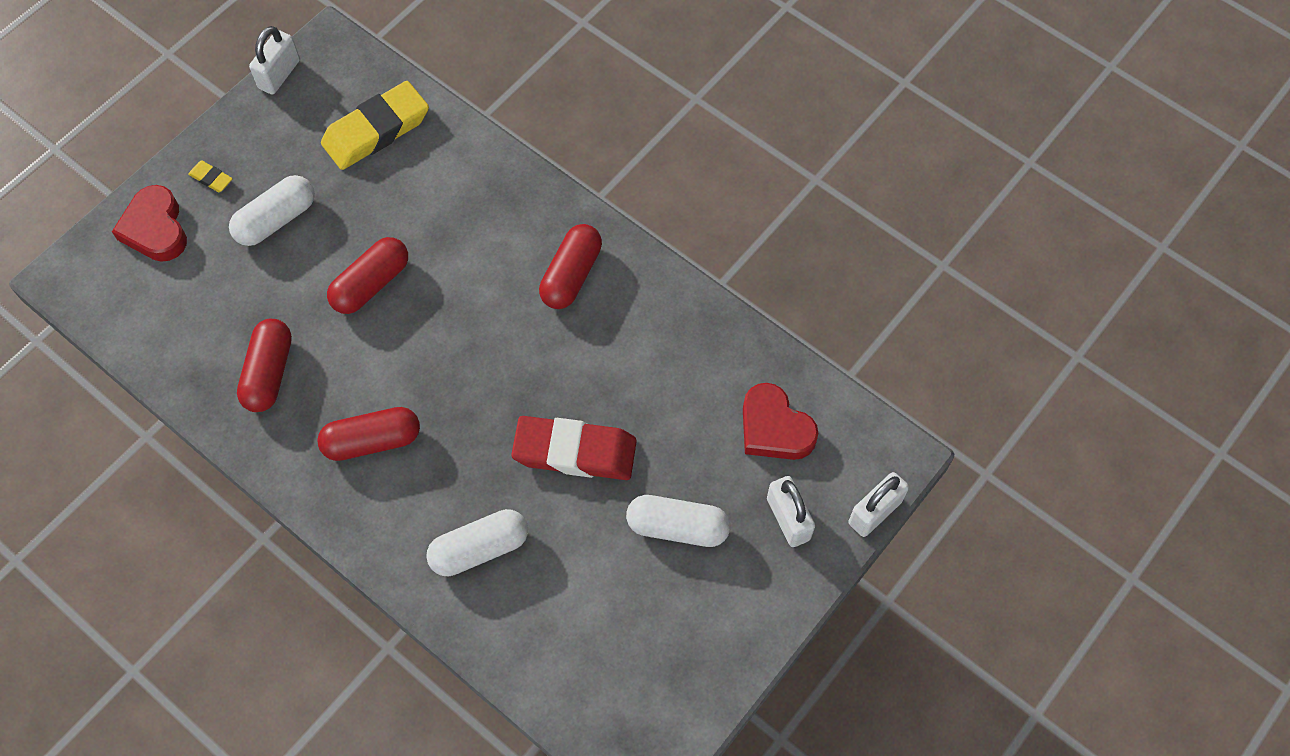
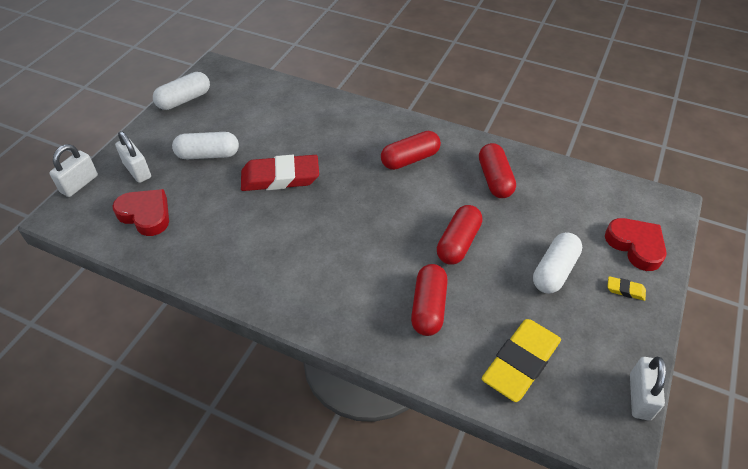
camera: 165 degrees right, 15 degrees down
white capsule [426,509,528,576] -> white capsule moved to [153,72,210,110]
red capsule [539,224,602,309] -> red capsule moved to [411,264,448,336]

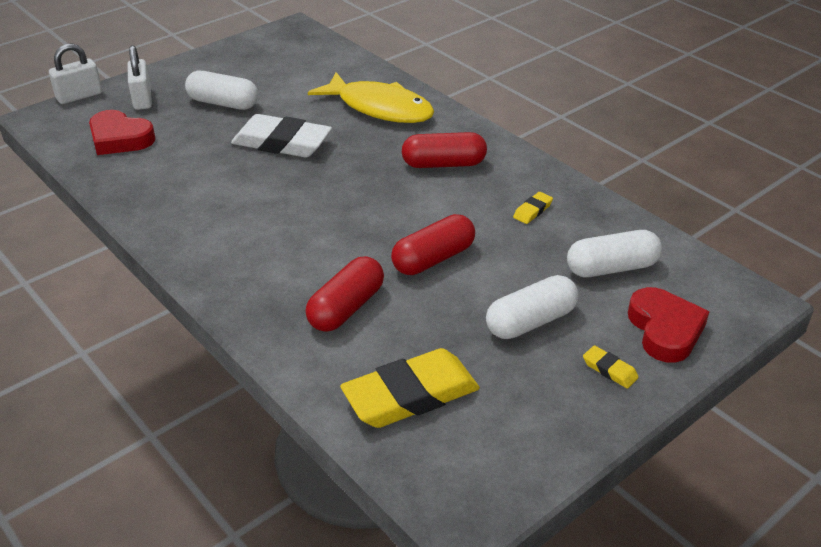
camera: 25 degrees right, 10 degrees down
red heart [113,189,169,236] -> red heart turned 150 degrees clockwise [89,110,155,155]
white capsule [153,72,210,110] -> white capsule moved to [567,230,662,277]
red eraser [241,155,319,191] -> white eraser [231,114,332,157]
red capsule [479,143,516,198] -> yellow eraser [513,192,553,224]
white padlock [630,357,666,421] -> none
none -> yellow fish [308,72,435,123]

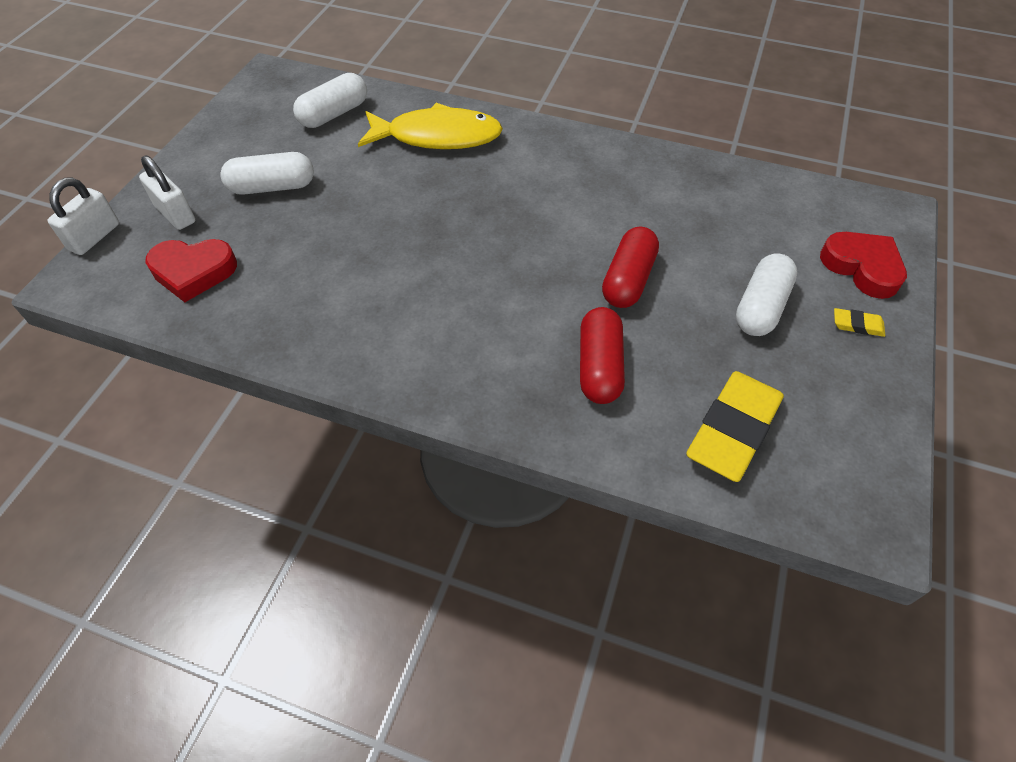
camera: 30 degrees left, 15 degrees up
white eraser [231,114,332,157] -> none
red capsule [402,132,487,168] -> none
yellow eraser [513,192,553,224] -> none
white capsule [567,230,662,277] -> white capsule moved to [293,73,367,128]

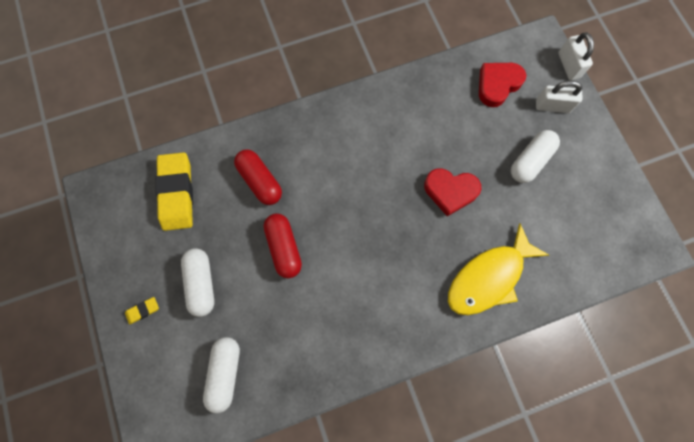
camera: 140 degrees right, 20 degrees up
white capsule [293,73,367,128] -> white capsule moved to [203,337,240,413]
red heart [820,232,907,299] -> red heart moved to [424,168,481,216]

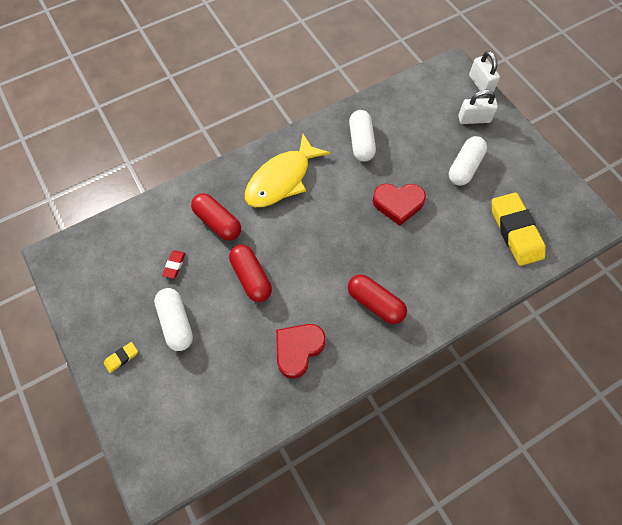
camera: 10 degrees left, 10 degrees down
yellow eraser [155,152,193,231] -> yellow eraser moved to [492,192,545,266]
white capsule [203,337,240,413] -> white capsule moved to [349,110,376,162]
yellow fish [448,223,549,315] -> yellow fish moved to [245,134,330,207]
red heart [479,63,526,107] -> red heart moved to [276,324,326,379]
none -> red eraser [162,250,185,279]
none -> red capsule [348,274,407,324]

